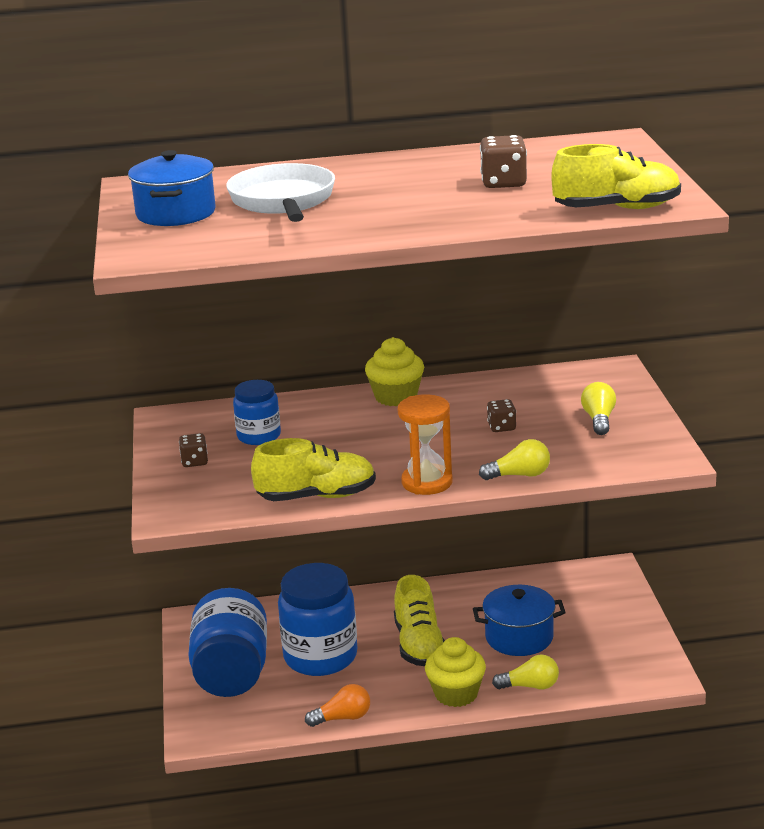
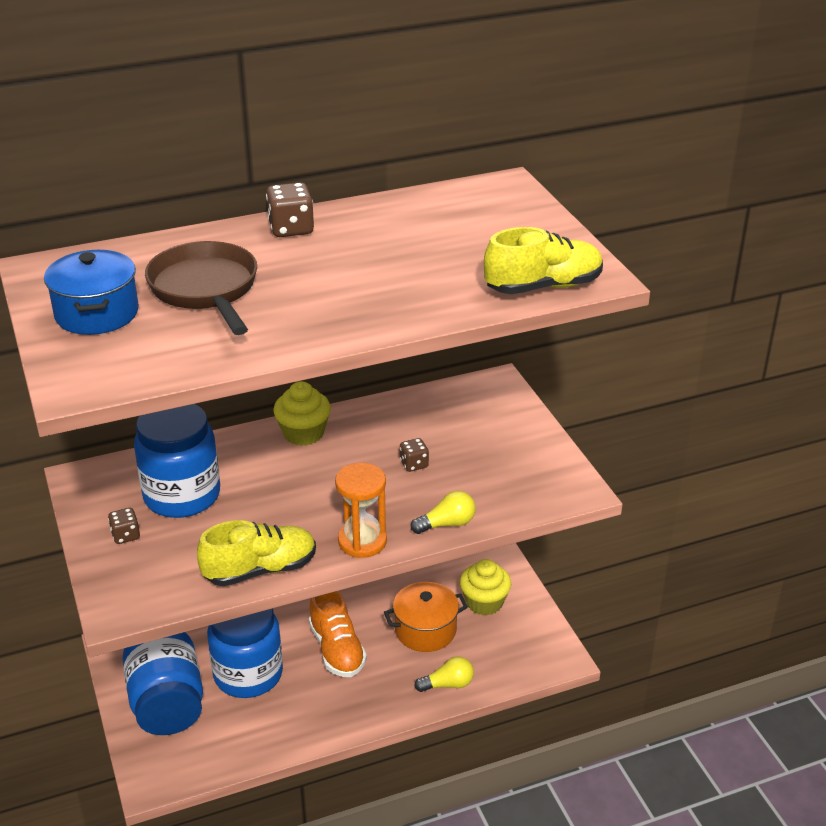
camera: 15 degrees left, 10 degrees up
white pan [226,163,335,222] -> brown pan [145,241,257,335]
blue jar [233,380,281,445] -> blue jar [134,404,220,518], size x1.78
orange light bulb [305,684,370,727] -> none
yellow shoe [394,575,445,666] -> orange shoe [309,591,367,677]
yellow cupcake [425,637,486,707] -> yellow cupcake moved to [460,559,511,616]
blue pot [473,585,566,656] -> orange pot [384,582,468,652]
brown dice [480,135,527,188] -> brown dice moved to [266,182,314,237]
yellow light bulb [581,382,616,435] -> none

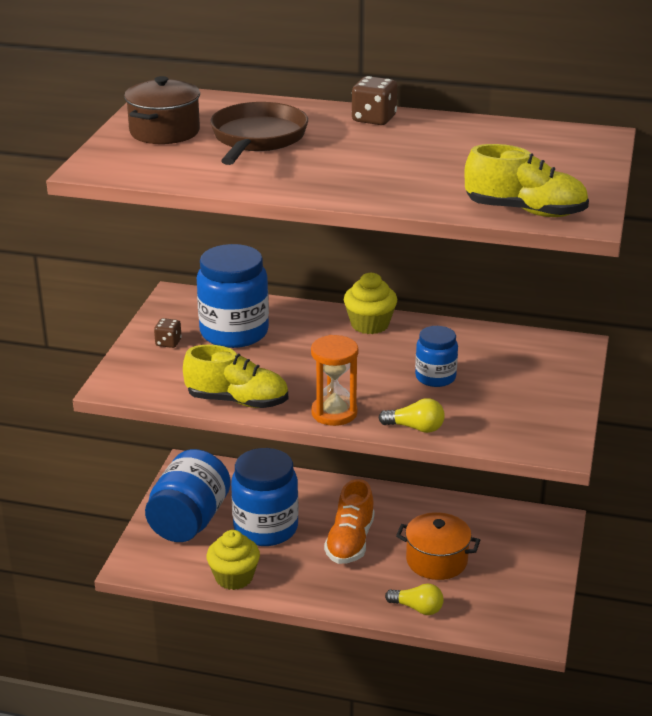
camera: 35 degrees right, 5 degrees down
blue pot [44,250,139,335] -> brown pot [124,76,200,144]
brown dice [400,438,429,472] -> blue jar [415,326,458,387]
yellow cupcake [460,559,511,616] -> yellow cupcake moved to [206,530,260,590]

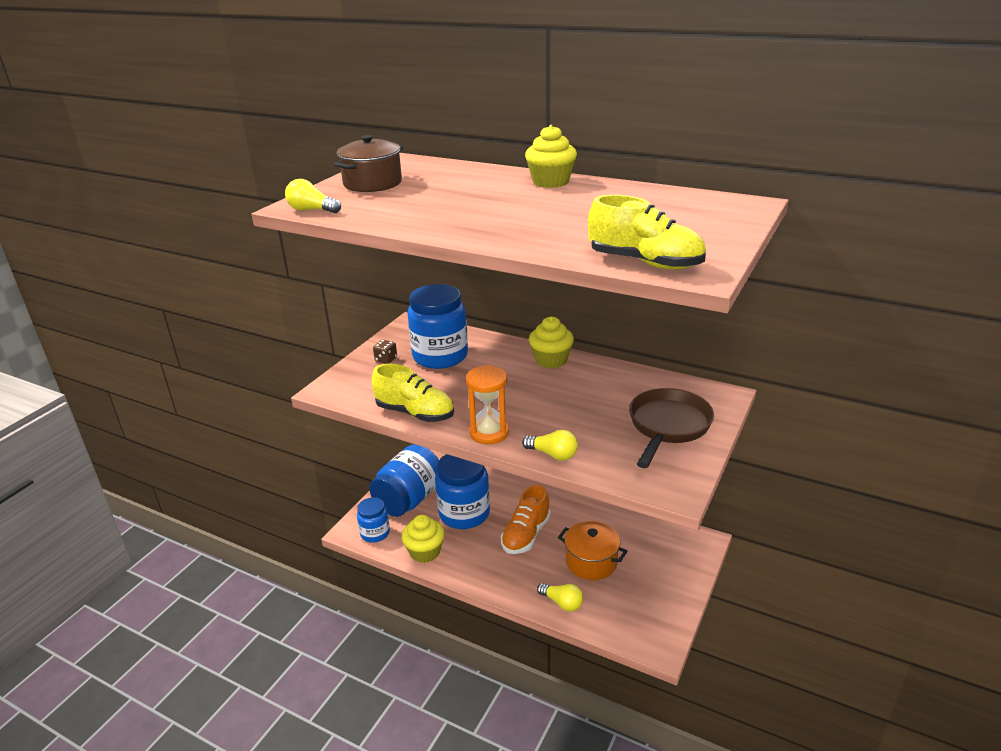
camera: 15 degrees right, 0 degrees up
brown pan [210,102,308,165] -> brown pan moved to [629,388,714,468]
brown dice [352,76,397,125] -> yellow cupcake [525,125,577,188]
blue jar [415,326,458,387] -> blue jar moved to [357,497,390,543]
none -> yellow light bulb [285,179,341,213]

